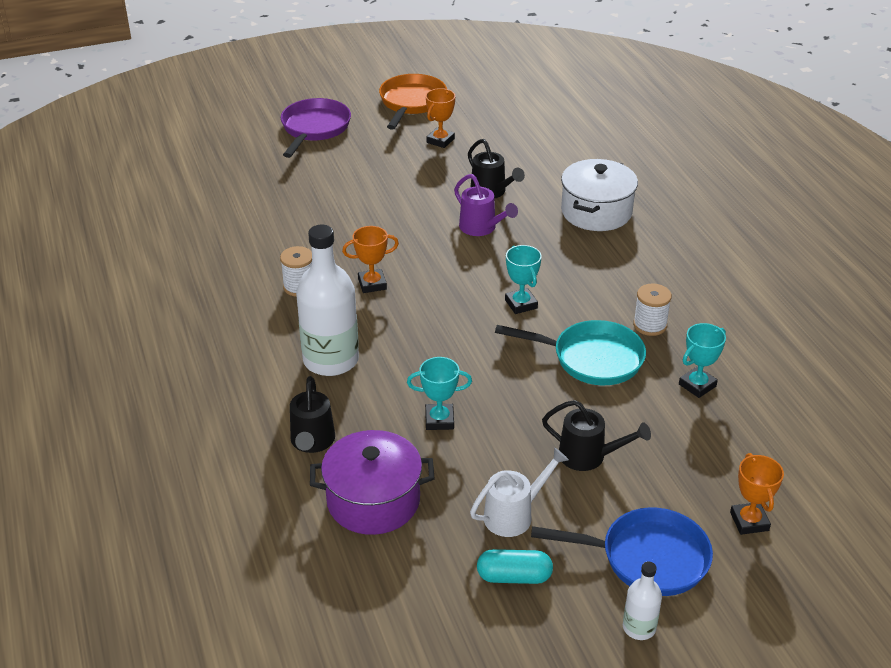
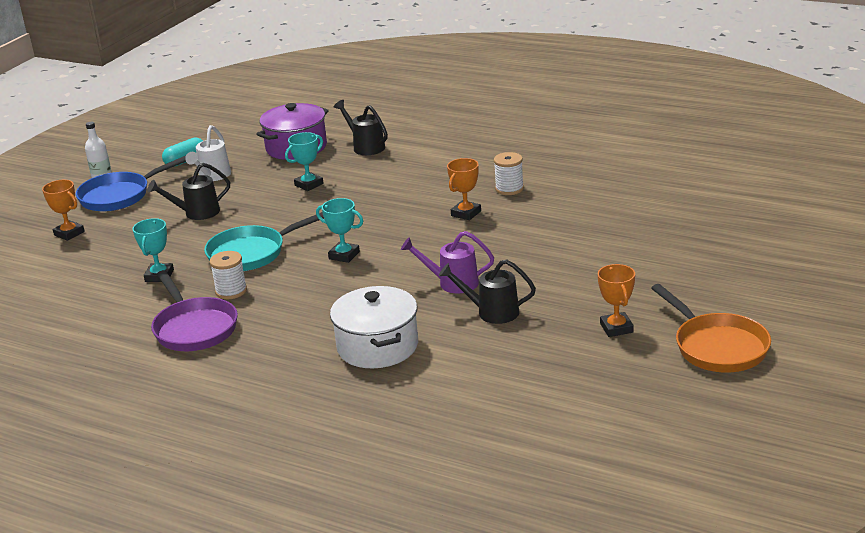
camera: 140 degrees right, 10 degrees down
purple pan [281,98,351,158] -> purple pan moved to [151,270,238,351]
white bottle [296,225,359,376] -> none

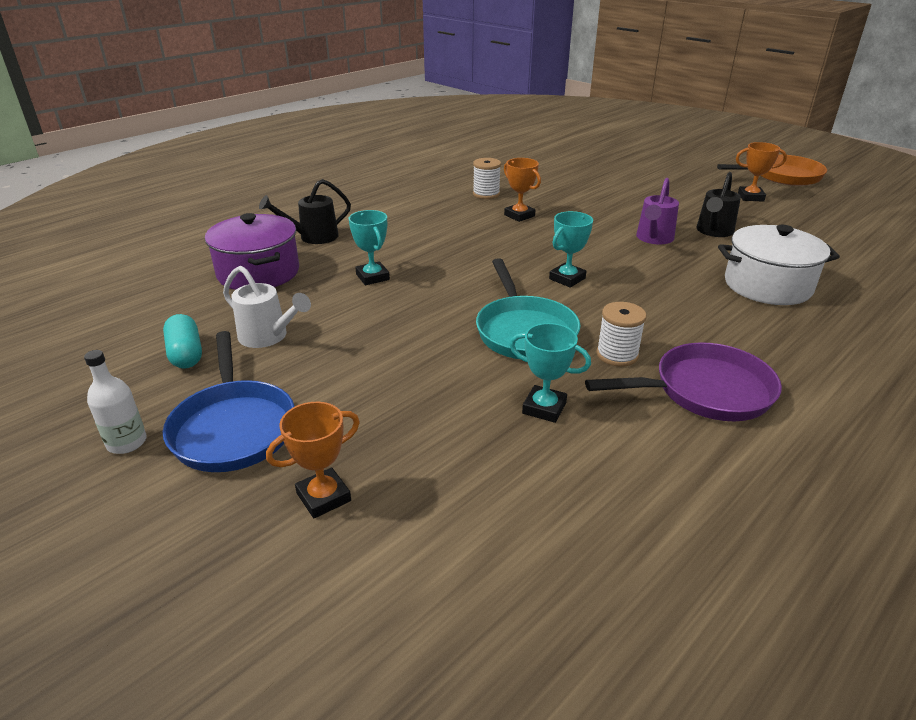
camera: 75 degrees left, 5 degrees up
black watering can [147,163,230,220] -> none

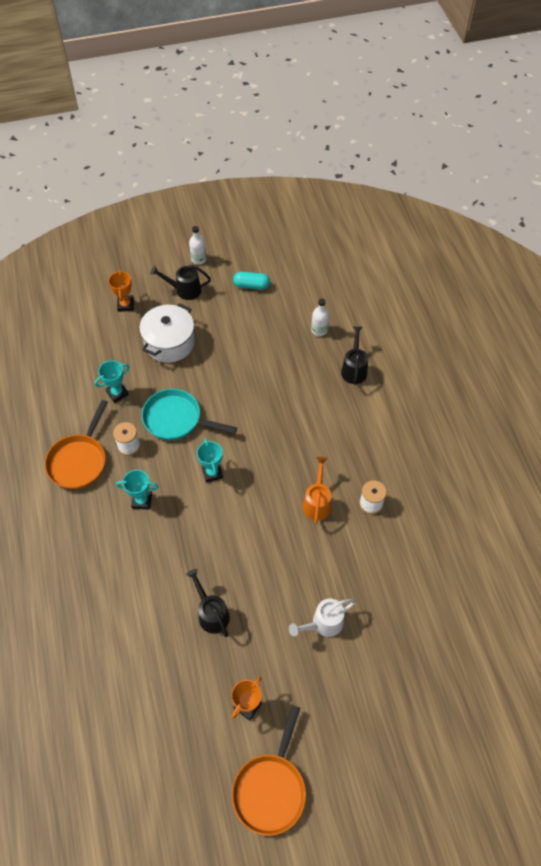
camera: 120 degrees right, 25 degrees up
blue pan [163,331,295,472] -> black watering can [150,265,211,300]
purple pot [205,213,299,290] -> white bottle [311,298,329,336]
white watering can [223,266,311,348] -> white watering can moved to [289,599,356,637]
turquoise trophy [349,210,390,285] -> turquoise trophy moved to [116,470,159,509]
orange trophy [504,158,541,222] -> orange watering can [303,457,332,525]
purple pan [585,342,782,421] -> orange pan [45,400,108,489]
purple watering can [636,178,679,245] -> none
white pot [718,225,840,305] -> white pot moved to [139,303,195,363]

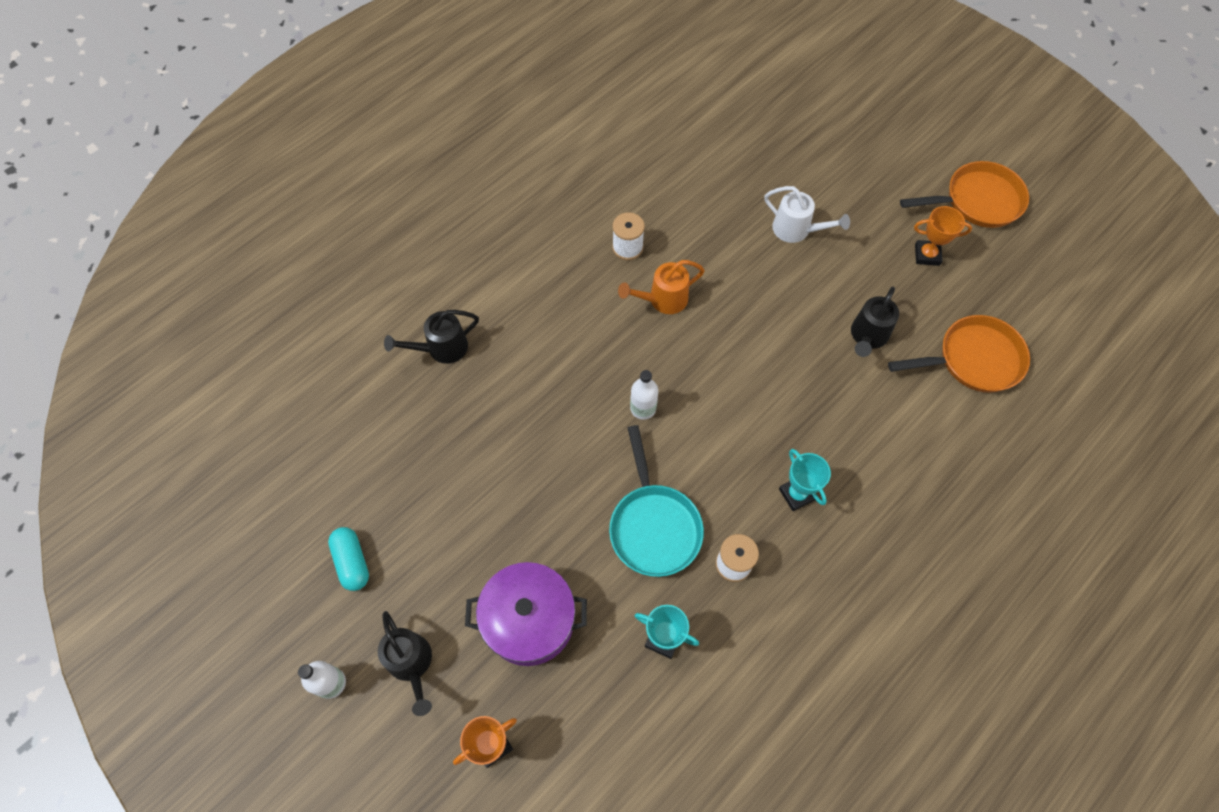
camera: 120 degrees left, 5 degrees up
orange pan [45,400,108,489] -> orange pan moved to [888,315,1030,393]
white pot [139,303,195,363] -> purple pot [465,562,587,666]
turquoise trophy [197,439,223,483] -> none
white bottle [311,298,329,336] -> white bottle moved to [630,370,658,420]

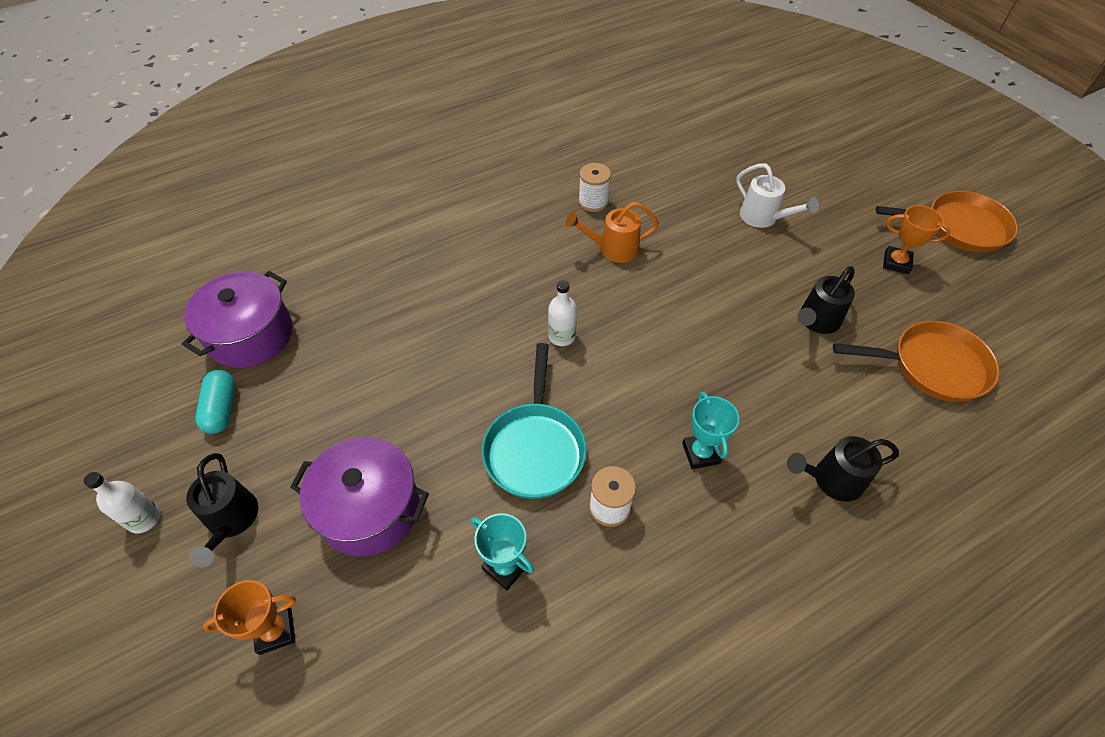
camera: 15 degrees right, 10 degrees down
black watering can [384,310,479,364] -> black watering can moved to [787,436,899,502]
none -> purple pot [182,271,293,368]

